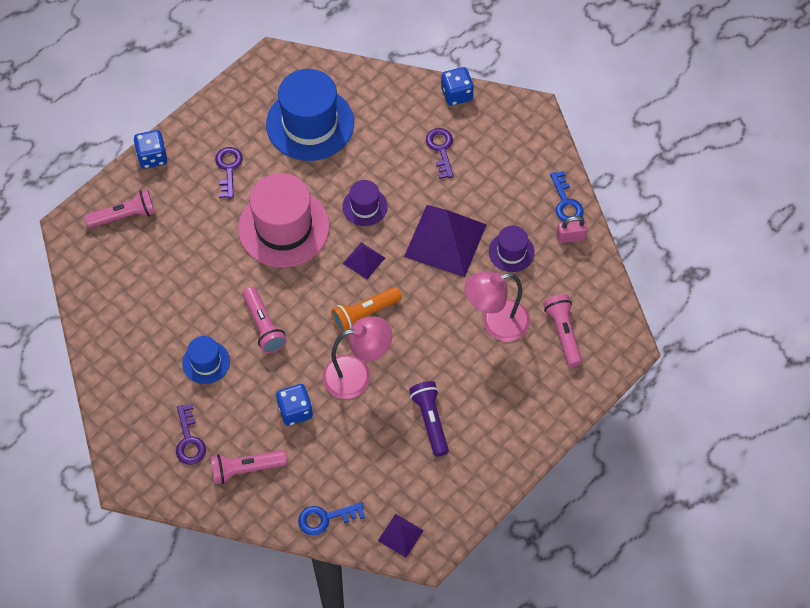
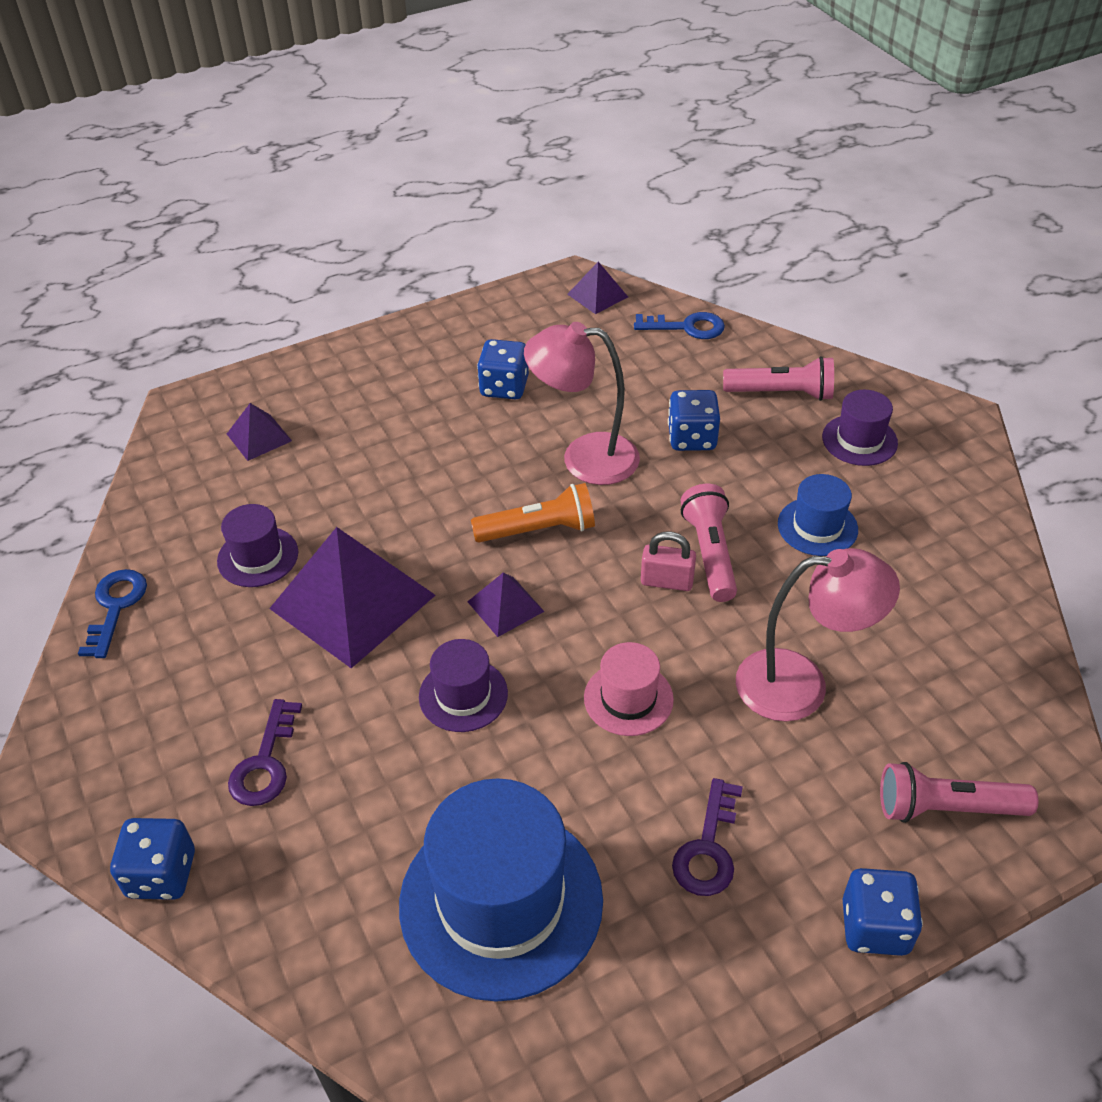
camera: 160 degrees left, 15 degrees down
purple key [176,404,206,465] -> purple hat [822,390,898,466]
pink hat [238,173,330,267] -> pink hat [584,642,674,736], size x0.50
purple flashlight [409,381,449,457] -> blue dice [477,339,529,399]
pink lamp [464,271,530,342] -> pink lamp moved to [736,548,900,721]
pink flashlight [543,294,582,367] -> purple pyramid [227,403,292,461]
pink padlock [556,216,588,243] -> pink padlock moved to [641,532,696,591]

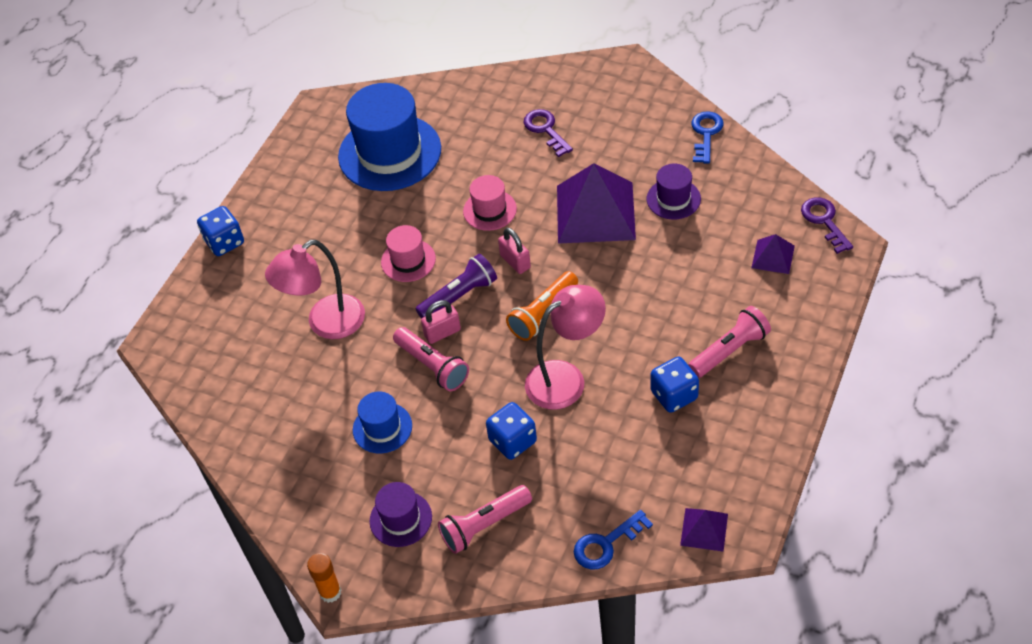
camera: 145 degrees right, 5 degrees up
blue key [78,569,147,658] -> blue key turned 135 degrees counterclockwise [691,111,724,164]
blue dice [110,818,195,900] -> none
purple hat [419,639,508,732] -> pink hat [463,175,517,231]
purple pyramid [467,572,545,637] -> pink padlock [498,228,531,274]
purple key [672,778,743,896] -> purple key moved to [801,197,853,254]
pink flashlight [880,762,1038,823] -> pink flashlight moved to [688,306,771,378]
none -> orange glue stick [307,553,341,603]
none -> purple flashlight [415,254,497,319]

